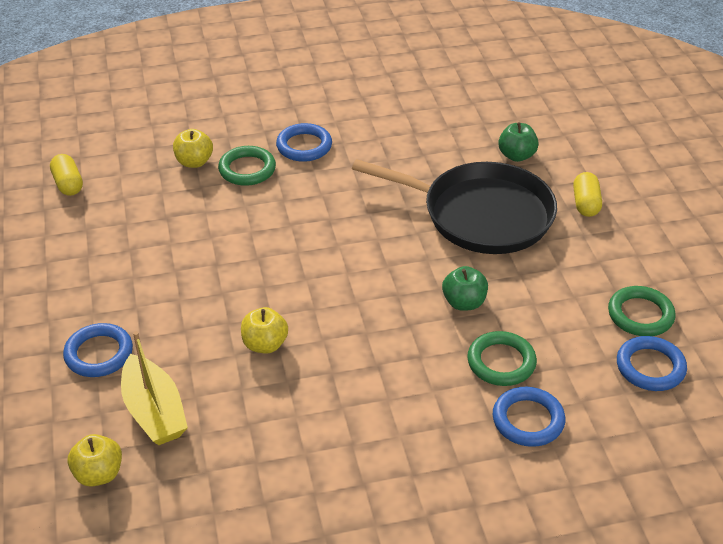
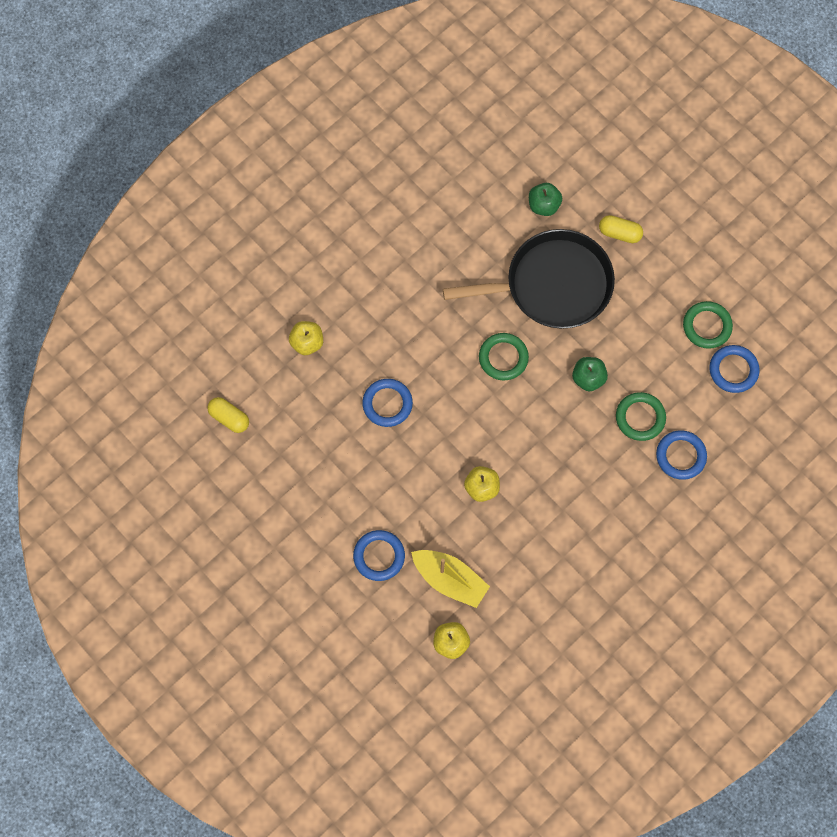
camera: 30 degrees left, 30 degrees up
green ring [218,146,276,186] -> green ring moved to [479,333,529,380]
blue ring [276,123,332,162] -> blue ring moved to [362,379,413,427]
yellow capsule [573,172,602,217] -> yellow capsule turned 45 degrees counterclockwise [599,215,643,243]

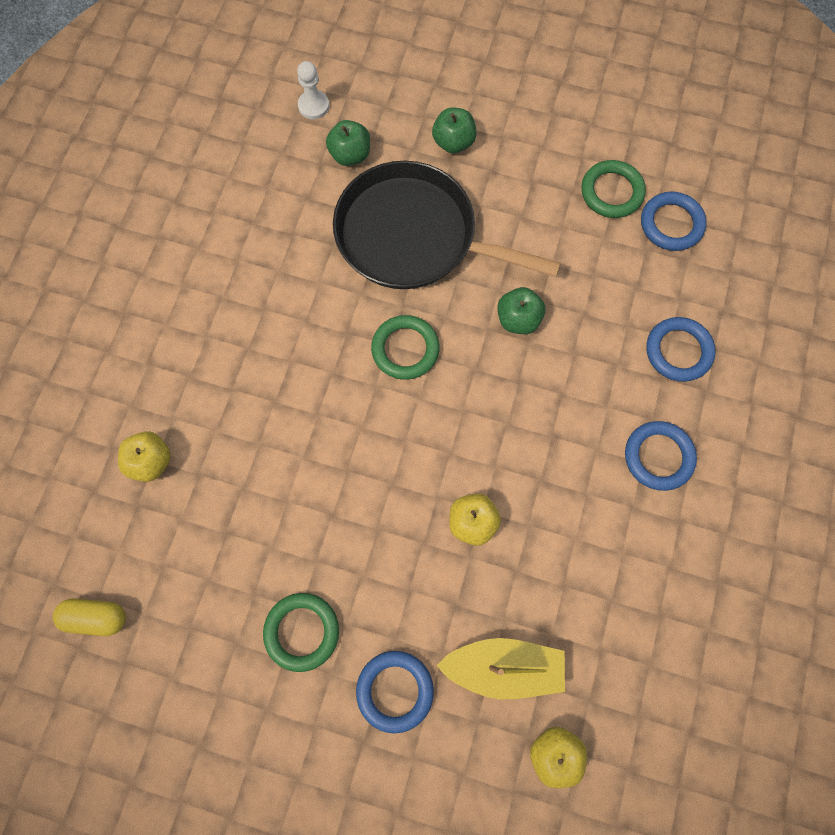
camera: 30 degrees left, 0 degrees up
blue ring [362,379,413,427] -> blue ring moved to [625,421,697,491]
black pan [443,229,615,329] -> black pan turned 120 degrees counterclockwise [333,161,561,289]
yellow capsule [599,215,643,243] -> green apple [432,108,477,153]
green ring [616,392,666,441] -> green ring moved to [263,593,339,672]
none -> white pawn [297,61,329,119]

